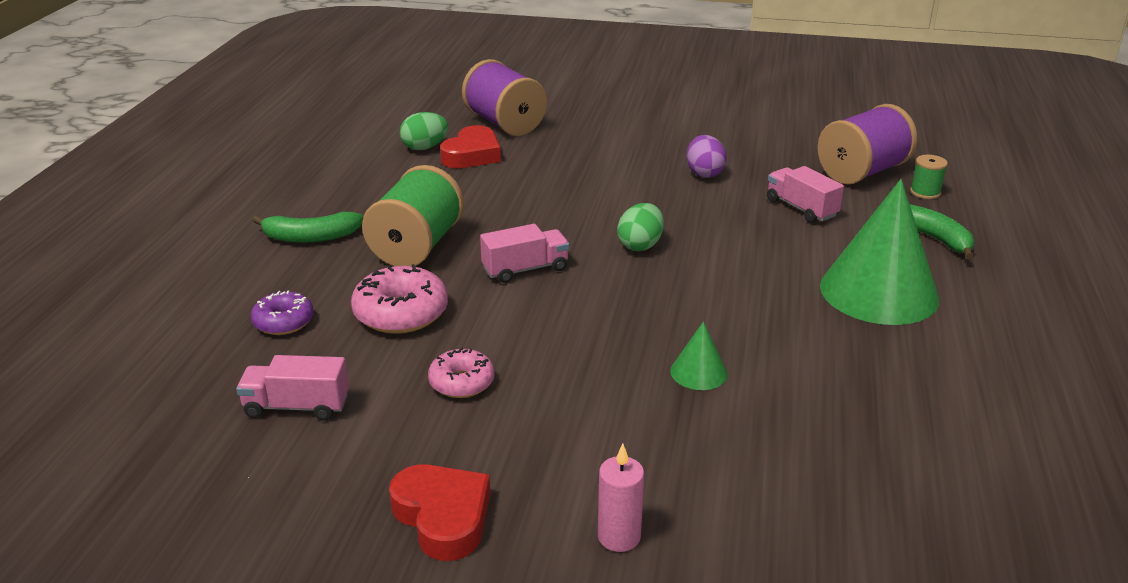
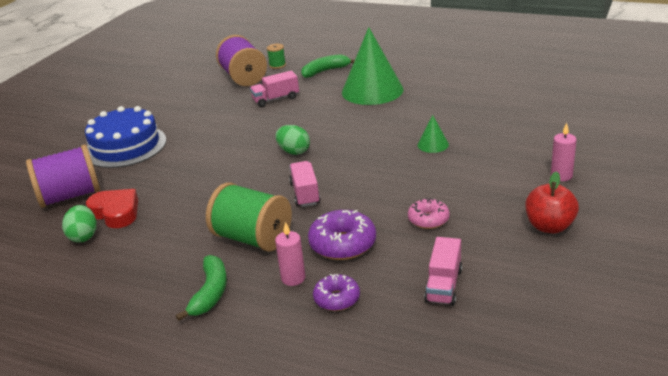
camera: 75 degrees left, 0 degrees up
pink donut [351,264,448,334] -> purple donut [308,210,376,260]
red heart [389,464,490,561] -> red apple [525,171,579,233]
purple egg [687,135,726,178] -> none
none -> blue cake [85,106,166,168]
none -> pink candle [275,222,305,286]

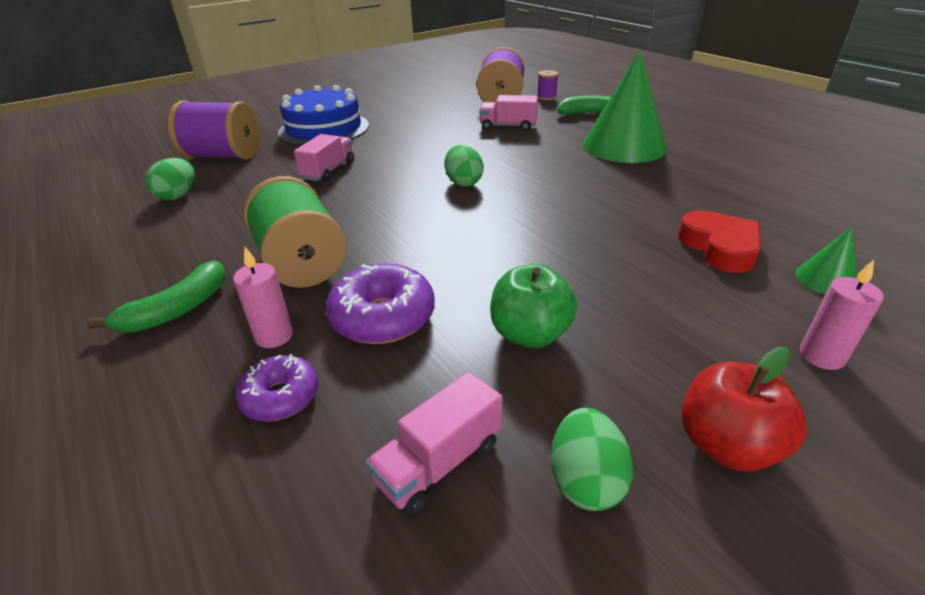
camera: 30 degrees right, 5 degrees up
red heart [86,189,138,228] -> red heart moved to [678,210,761,273]
green spool [267,44,286,69] -> purple spool [537,70,559,100]
pink truck [289,161,321,207] -> pink truck moved to [294,134,354,182]
pink donut [408,198,450,229] -> green apple [490,264,577,348]
green cone [418,115,449,153] -> green cone moved to [795,227,857,294]
none -> green egg [551,408,633,511]

